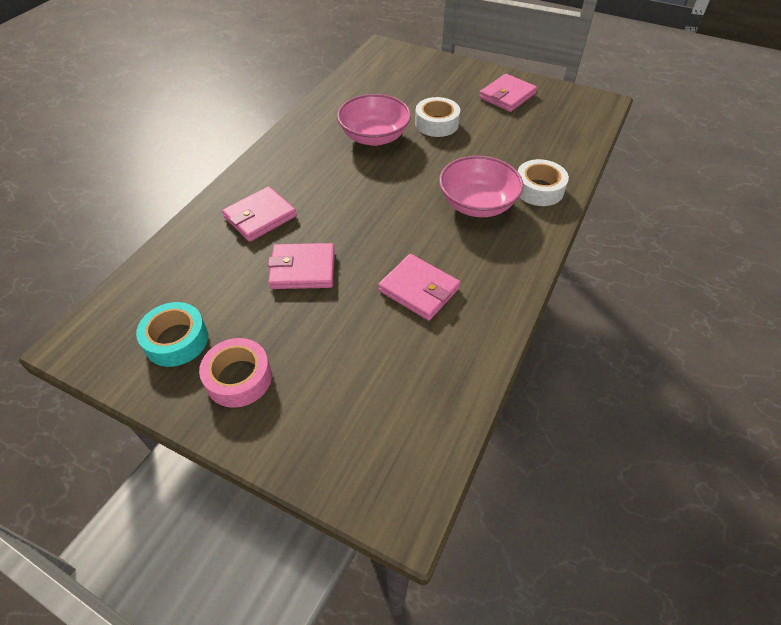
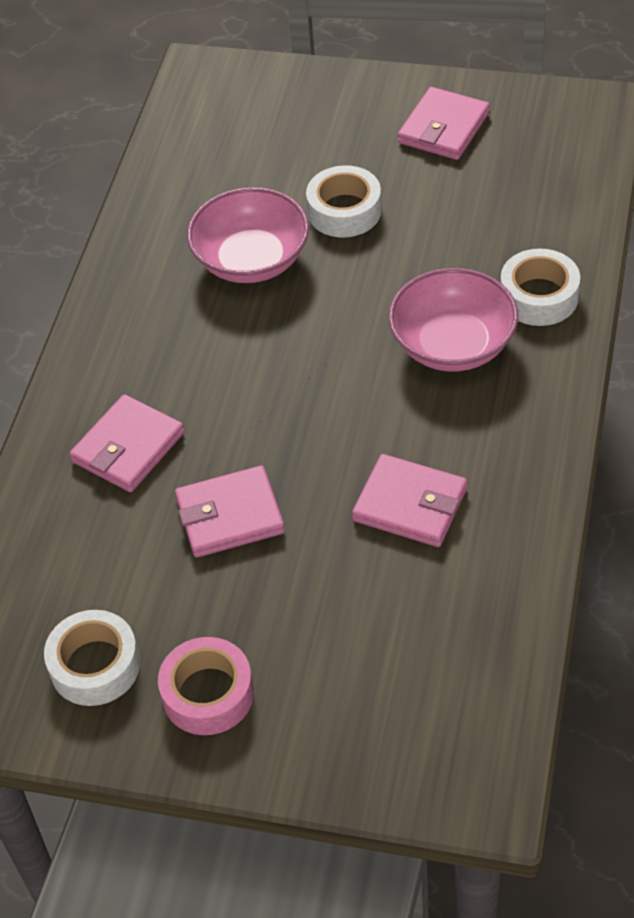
camera: 10 degrees left, 0 degrees up
turquoise tape [136,302,208,367] -> white tape [44,610,140,706]

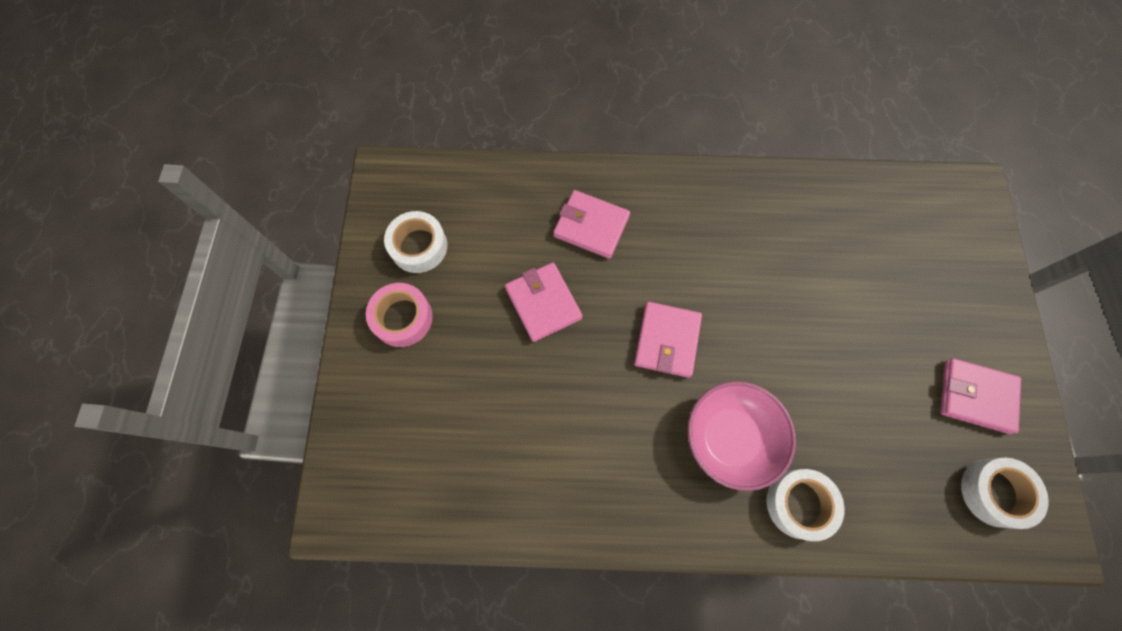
camera: 75 degrees right, 20 degrees up
pink bowl [187,187,309,283] -> none
white tape [306,165,382,237] -> white tape moved to [961,458,1049,529]
pink wallet [352,454,467,547] -> pink wallet moved to [634,302,702,378]

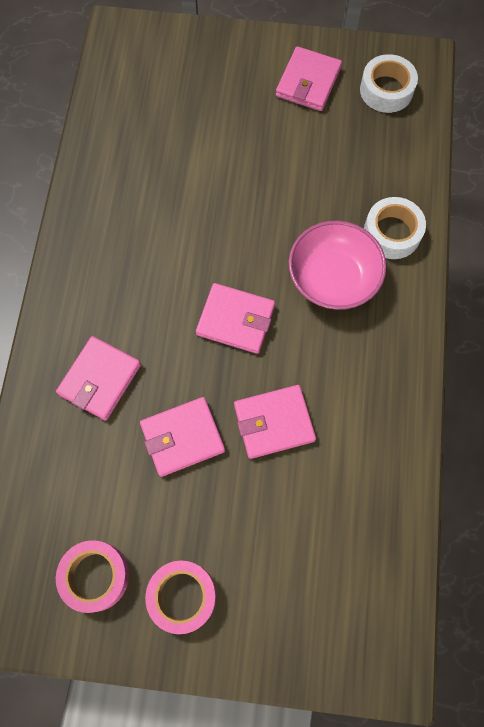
camera: 85 degrees left, 0 degrees up
white tape [384,211,447,273] -> pink tape [56,540,129,613]
none -> pink wallet [234,385,316,459]

